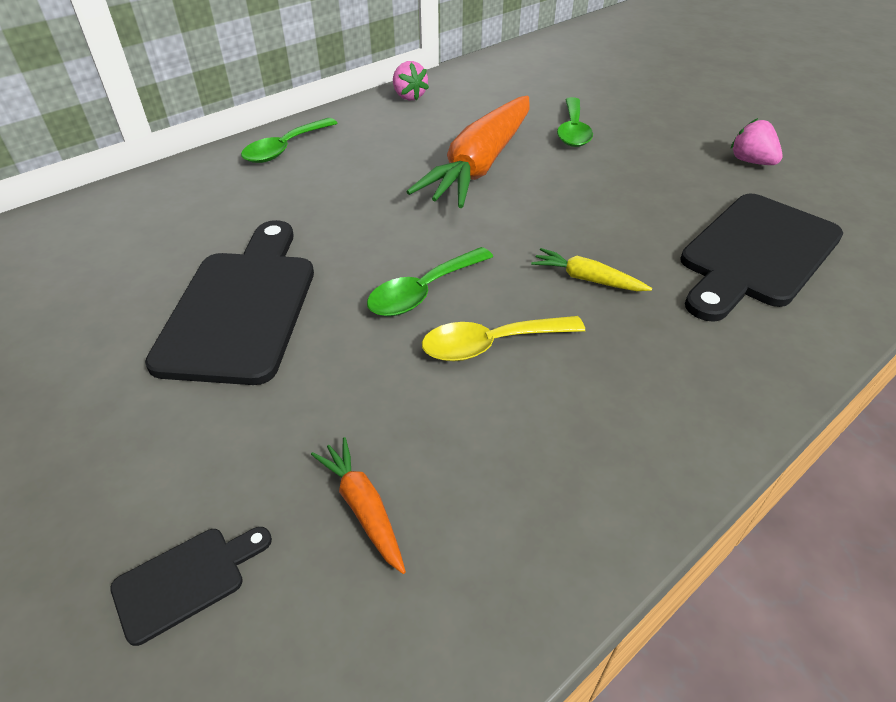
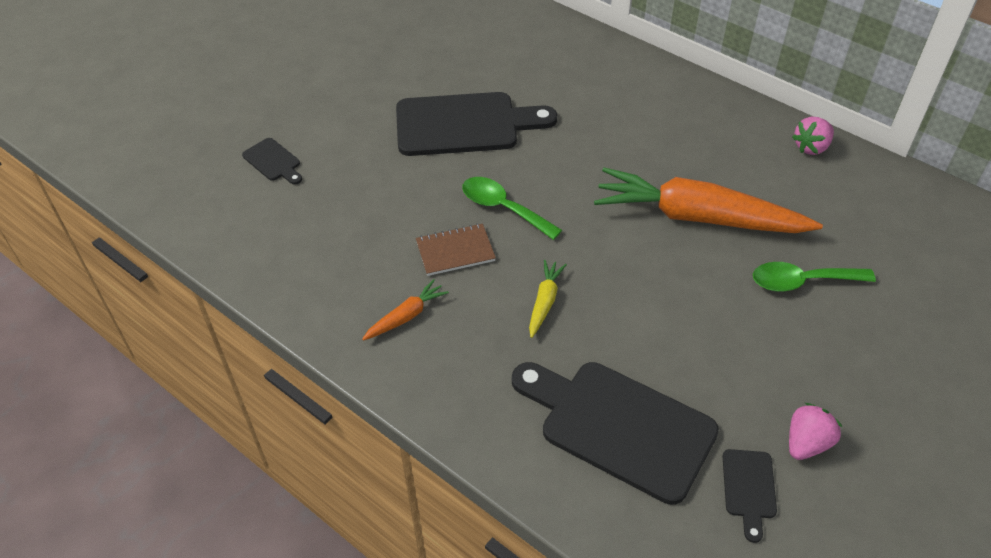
camera: 80 degrees right, 5 degrees up
green spoon [241,118,337,163] -> none
orange carrot [311,437,406,574] -> orange carrot moved to [362,279,449,341]
yellow spoon [422,316,585,362] -> brown notebook [416,224,496,276]
none -> black cutting board [723,449,777,543]

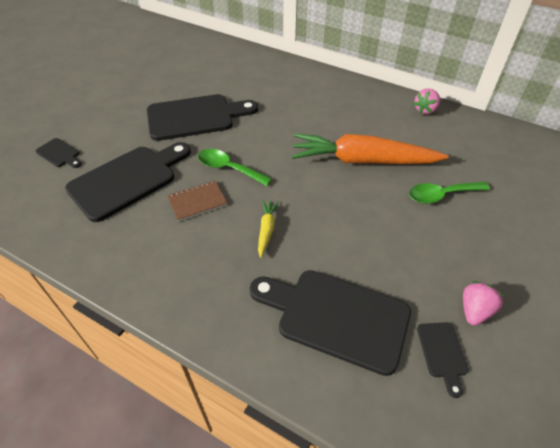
camera: 10 degrees left, 0 degrees up
orange carrot [362,279,449,341] -> none
none -> black cutting board [65,142,191,222]

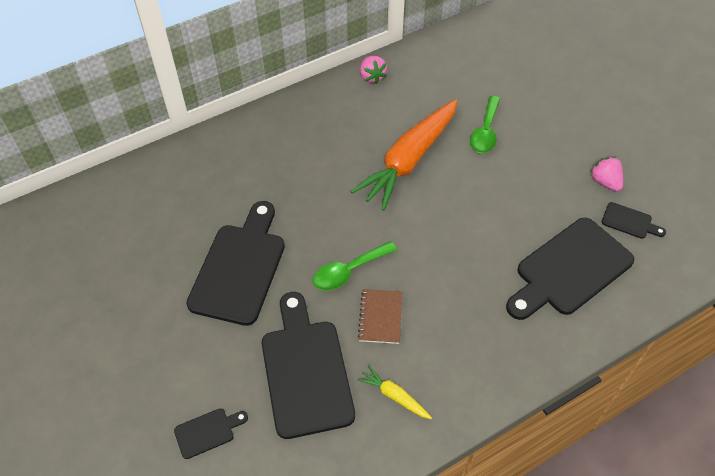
camera: 60 degrees left, 5 degrees up
yellow carrot [258,200,279,258] -> yellow carrot moved to [358,365,432,419]

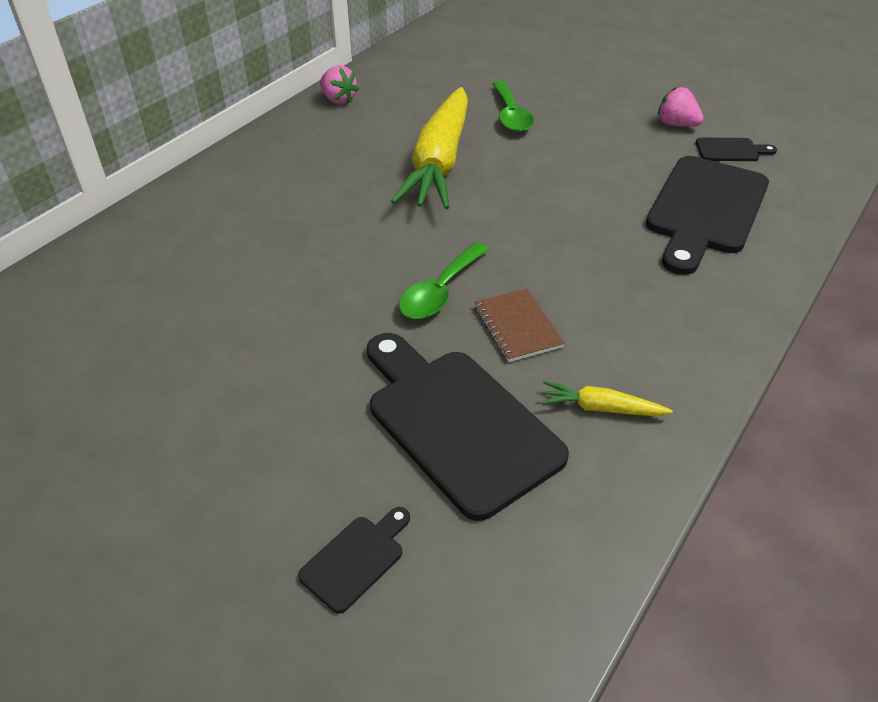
camera: 25 degrees left, 10 degrees down
black cutting board [187,201,285,326] -> none
orange carrot [351,99,458,211] -> yellow carrot [391,87,468,209]

